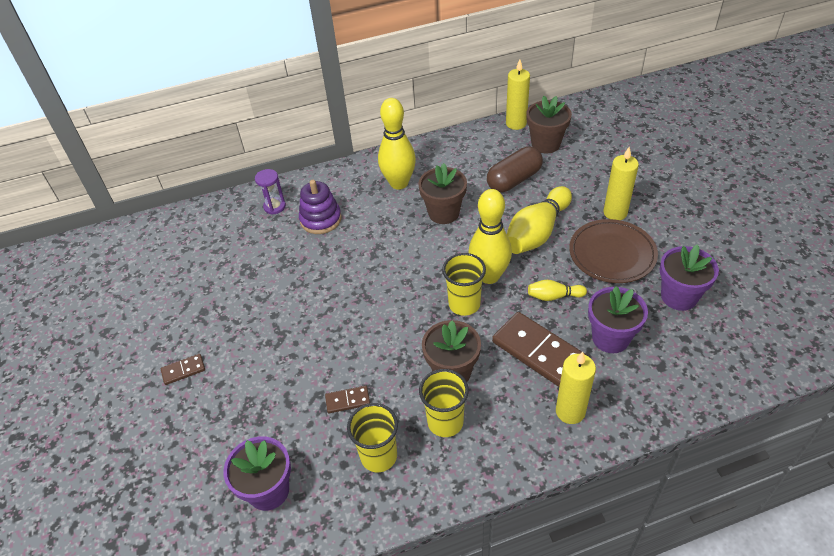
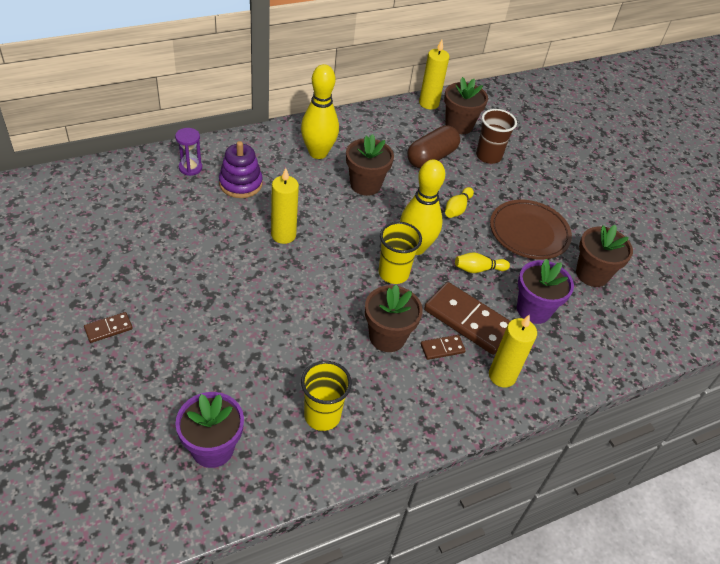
camera: 15 degrees left, 0 degrees up
brown domino [325,386,370,413] -> brown domino moved to [421,335,466,360]
yellow cup [419,369,469,437] -> none
yellow bowling pin [507,186,572,254] -> yellow bowling pin [445,187,474,218], size x0.50
yellow candle [603,147,639,220] -> yellow candle moved to [271,168,299,244]
purple flower pot [660,244,719,311] -> brown flower pot [576,225,633,287]
none -> brown cup [476,109,517,164]

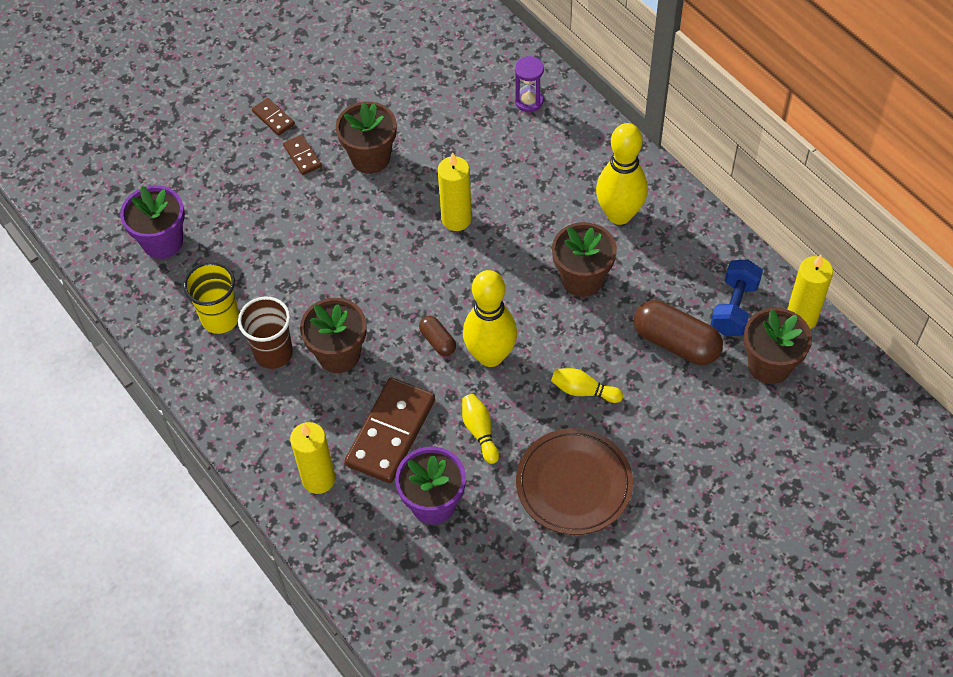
camera: 85 degrees right, 10 degrees up
purple stacking toy [219,141,263,198] -> none
yellow cup [378,222,422,284] -> brown capsule [419,316,456,356]
brown domino [421,335,466,360] -> brown domino moved to [283,135,322,175]
brown cup [476,109,517,164] -> brown cup moved to [238,297,293,369]
brown flower pot [576,225,633,287] -> brown flower pot moved to [336,102,397,174]
none -> blue dumbbell [710,259,763,336]

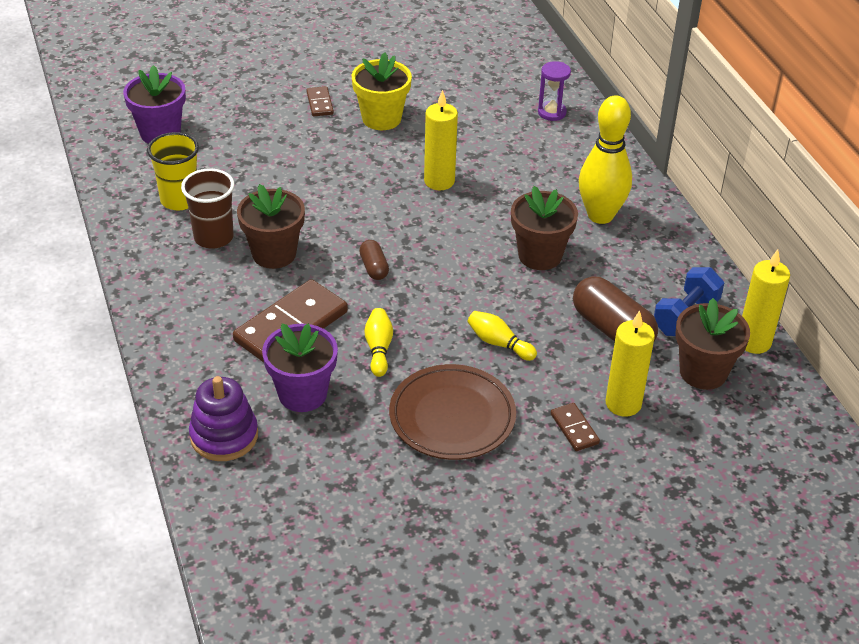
camera: 15 degrees right, 15 degrees down
brown domino [252,98,295,136] -> brown domino moved to [551,403,600,451]
yellow candle [290,422,335,494] -> yellow candle moved to [606,310,655,417]
brown flower pot [336,102,397,174] -> yellow flower pot [352,53,412,130]
yellow bowling pin [463,270,517,367] -> none
none -> purple stacking toy [189,376,258,461]

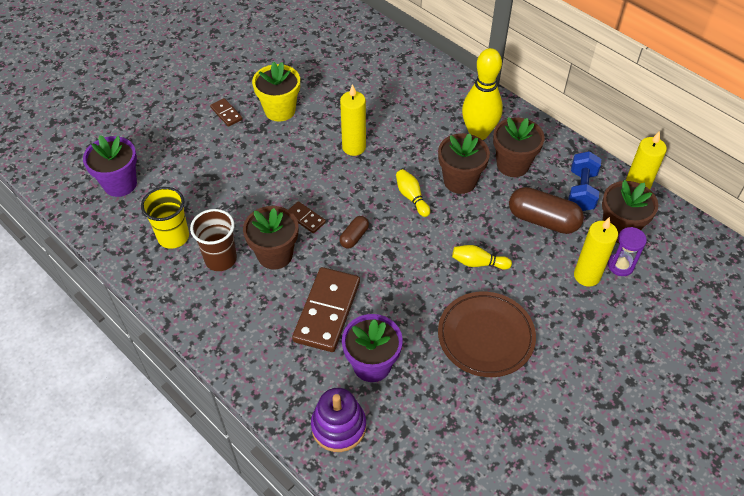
camera: 25 degrees left, 10 degrees up
brown capsule [359,240,389,280] -> brown capsule turned 75 degrees clockwise [340,216,369,248]
yellow bowling pin [364,308,393,377] -> yellow bowling pin moved to [396,169,430,217]
purple hourglass [538,61,571,121] -> purple hourglass moved to [608,227,647,276]
brown domino [551,403,600,451] -> brown domino moved to [288,201,326,233]
none -> brown flower pot [493,117,545,177]

